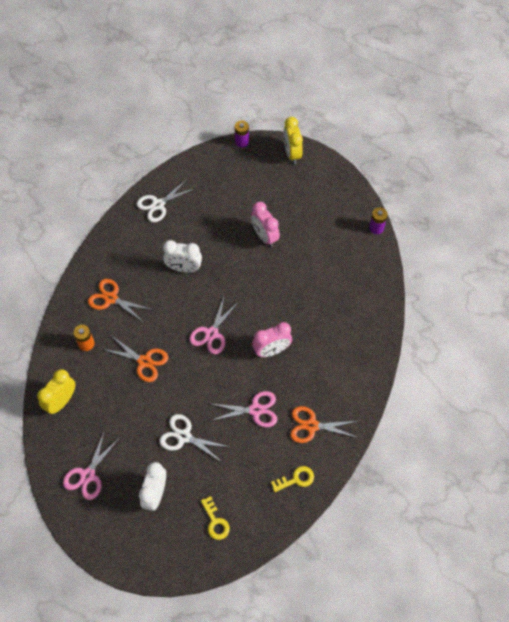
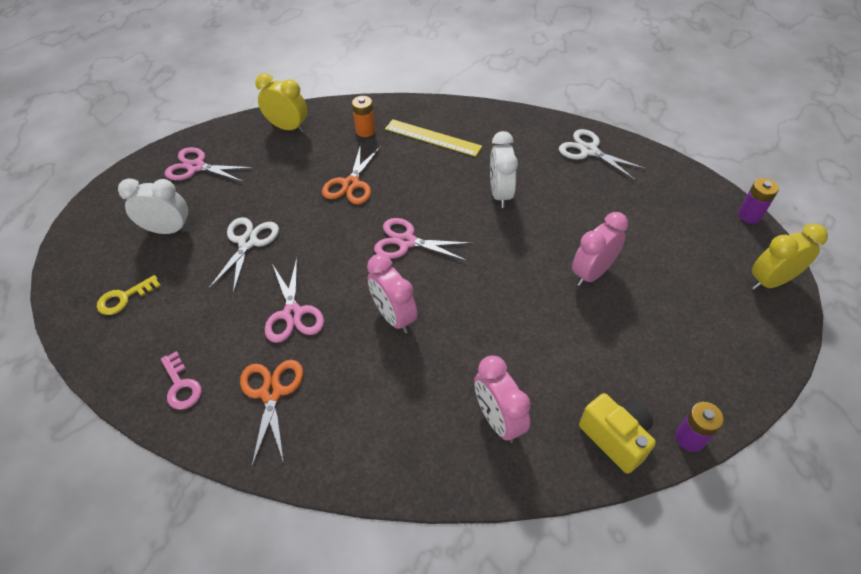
camera: 80 degrees right, 10 degrees down
orange scissors [88,279,153,322] -> yellow ruler [385,119,482,157]
yellow key [271,466,314,492] -> pink key [161,351,202,410]
none -> pink clock [474,356,531,443]
none -> yellow camera [579,393,656,474]

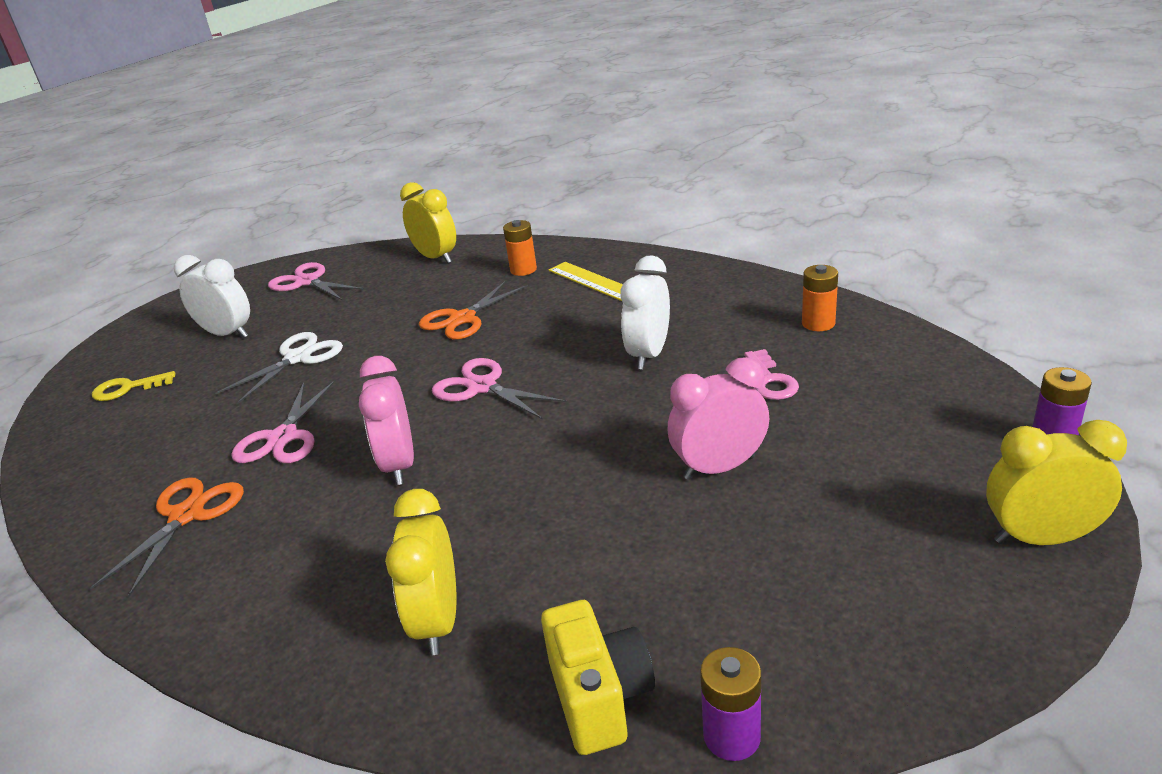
camera: 25 degrees right, 20 degrees down
pink key [161,351,202,410] -> pink key moved to [744,349,799,400]
pink clock [474,356,531,443] -> yellow clock [385,489,456,655]
white scissors [559,129,646,180] -> orange battery [802,265,838,331]

